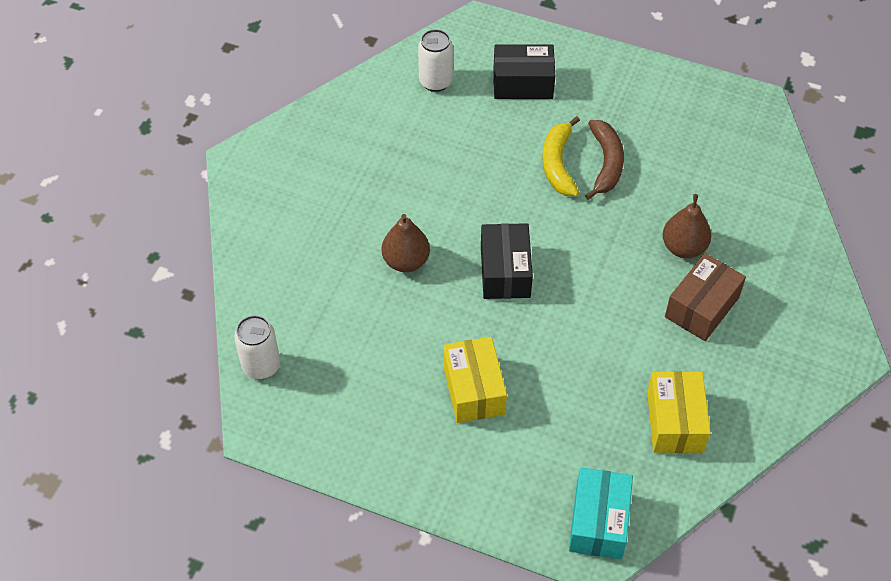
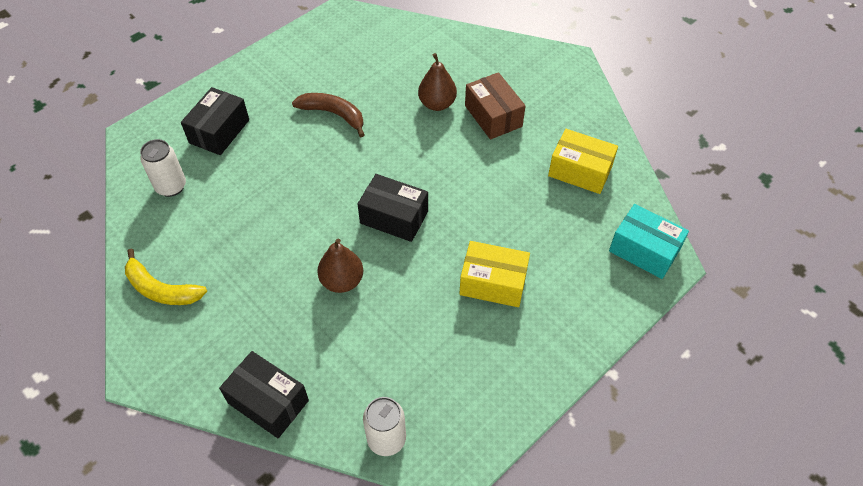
camera: 65 degrees left, 0 degrees up
yellow banana [543,116,580,196] -> yellow banana moved to [125,249,207,305]
none -> black box [219,351,309,438]

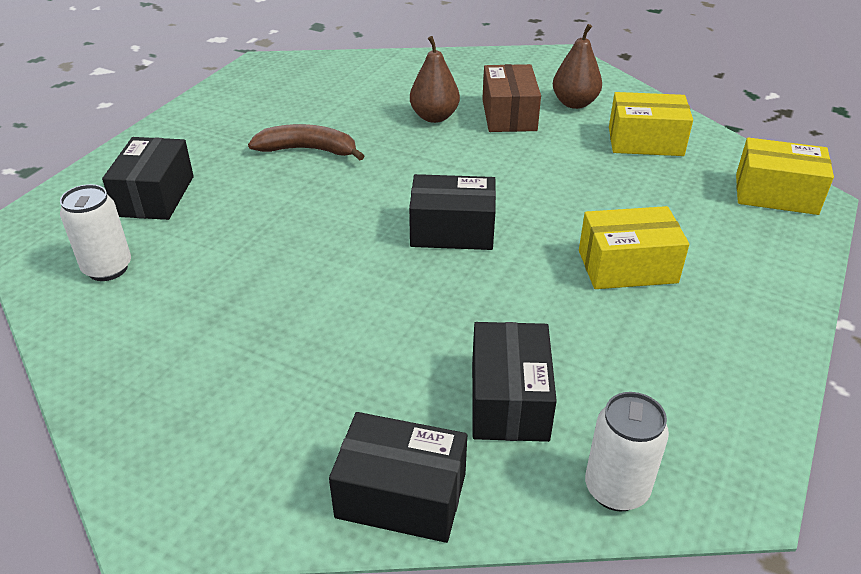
camera: 20 degrees left, 15 degrees down
yellow banana [125,249,207,305] -> none
brown pear [317,238,363,293] -> brown pear moved to [553,24,602,109]
brown box [465,72,526,140] -> brown box turned 45 degrees clockwise [482,64,541,132]
turquoise box [609,204,689,279] -> yellow box [736,138,834,215]
none -> black box [472,322,557,442]

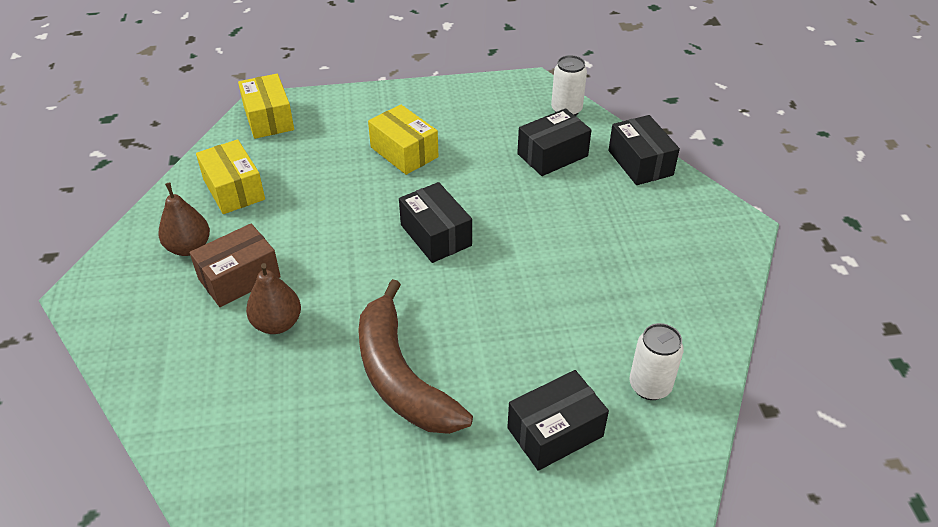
camera: 125 degrees left, 5 degrees up
brown banana [248,124,364,160] -> brown banana [358,279,473,434], size x1.62

